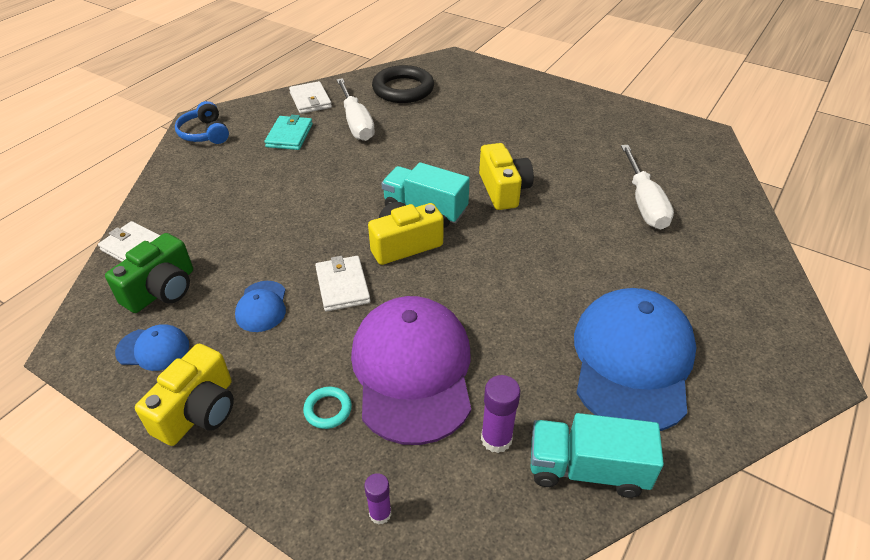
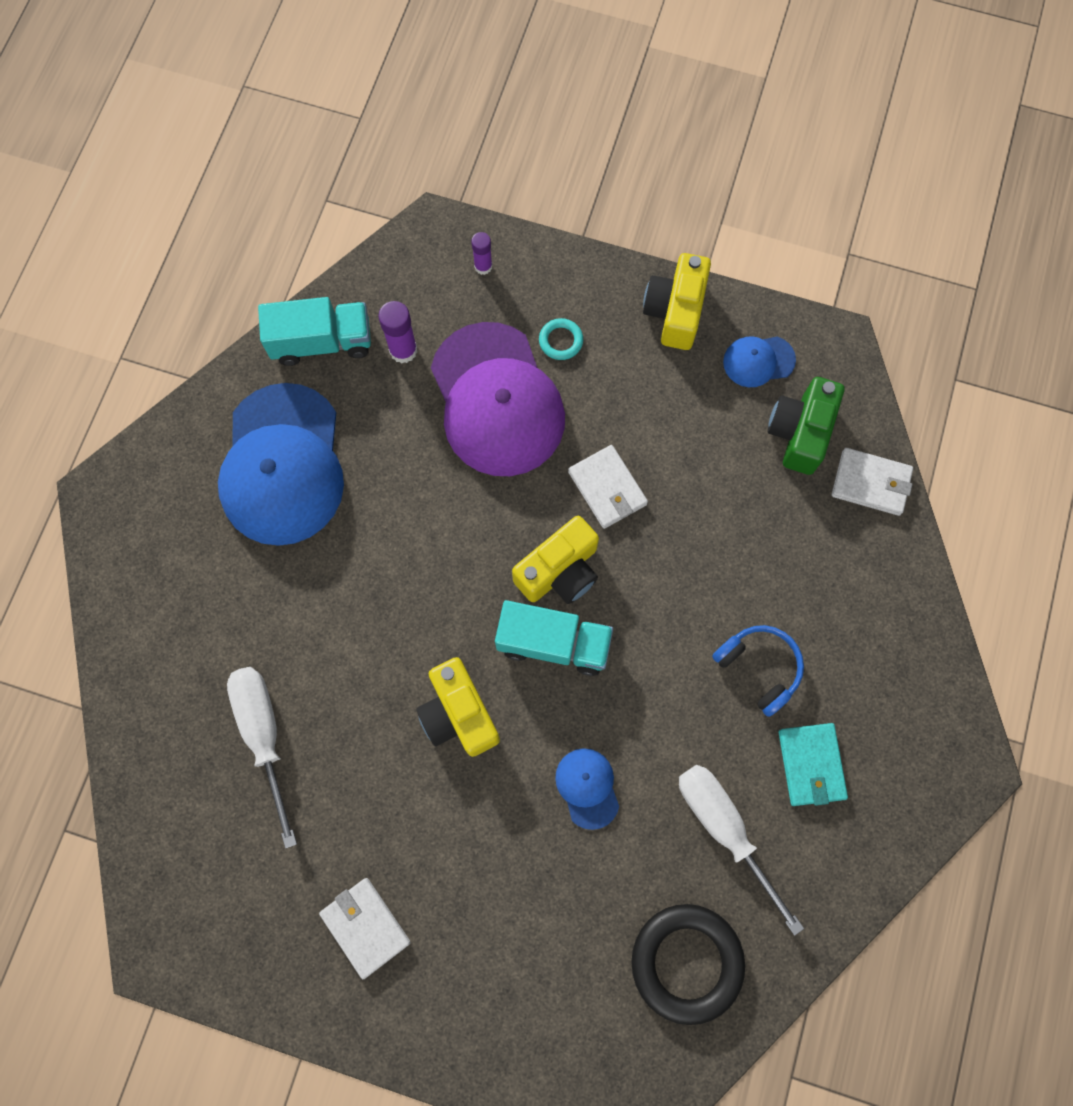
camera: 165 degrees right, 30 degrees up
blue headphones [175,101,229,144] -> blue headphones moved to [712,625,804,717]
blue cap [235,281,286,332] -> blue cap moved to [555,748,619,830]
white wallet [289,81,332,114] -> white wallet moved to [319,878,411,979]

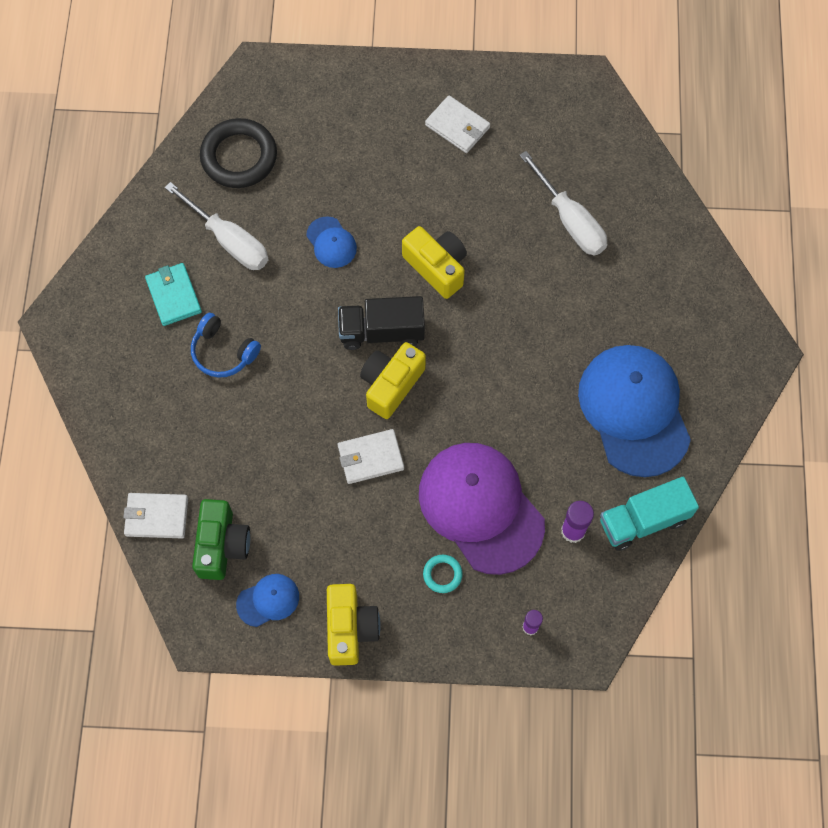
camera: 165 degrees right, 5 degrees down
turquoise truck [495,600,613,676] -> black truck [338,296,425,350]
white wallet [568,445,648,529] -> white wallet turned 60 degrees counterclockwise [338,429,404,484]

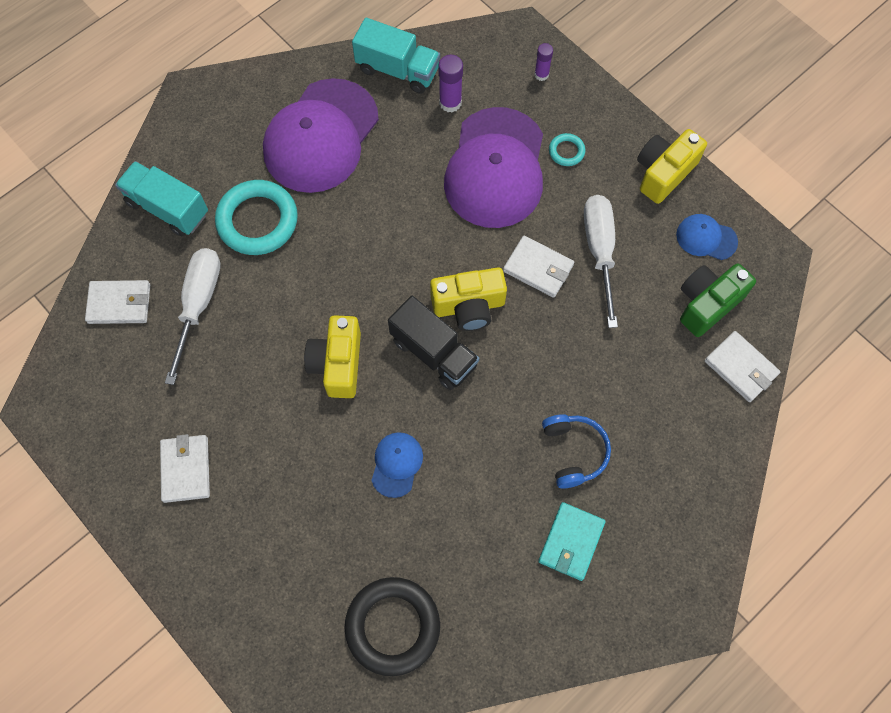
camera: 135 degrees left, 0 degrees up
white screwdriver [165,182,269,270] -> white screwdriver moved to [584,195,618,328]
blue cap [578,345,691,477] -> purple cap [263,78,379,193]
none -> white wallet [85,280,150,324]
none -> turquoise truck [115,161,208,236]
none -> turquoise ring [215,180,298,255]

